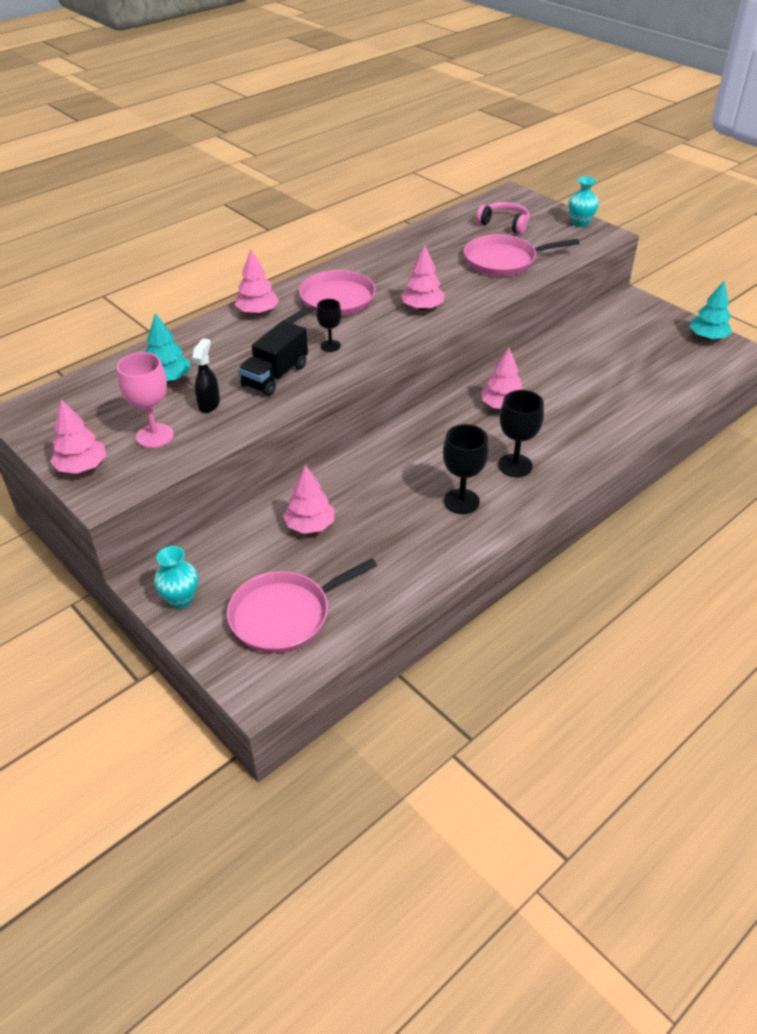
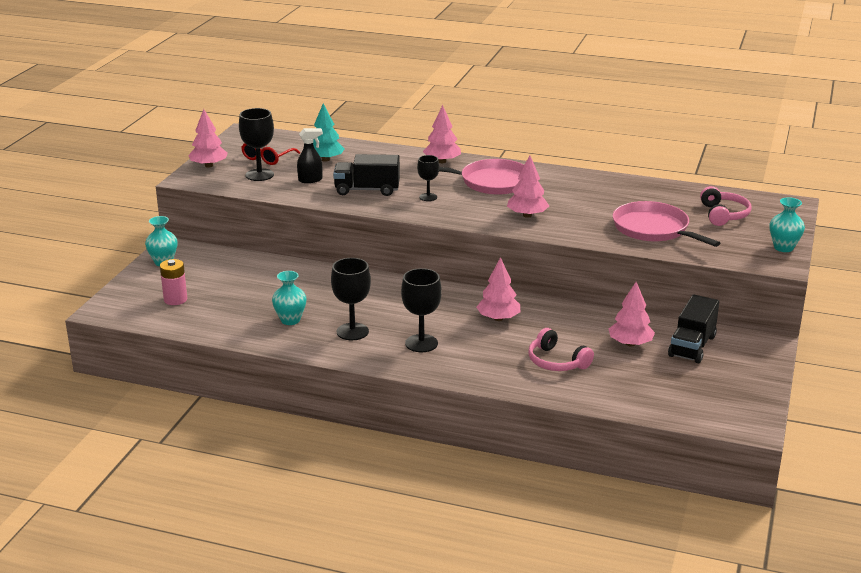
camera: 60 degrees right, 15 degrees down
pink goblet [117,352,174,448] -> black goblet [239,108,274,181]
pink pan [227,559,377,653] -> pink battery [160,259,187,305]
pink tree [283,465,335,534] -> pink tree moved to [609,282,655,347]
turquoise tree [689,281,732,340] -> none
none -> red glasses [241,143,300,165]
none -> turquoise vase [272,271,307,325]
none -> pink headphones [528,328,594,371]
none -> black truck [668,294,719,363]

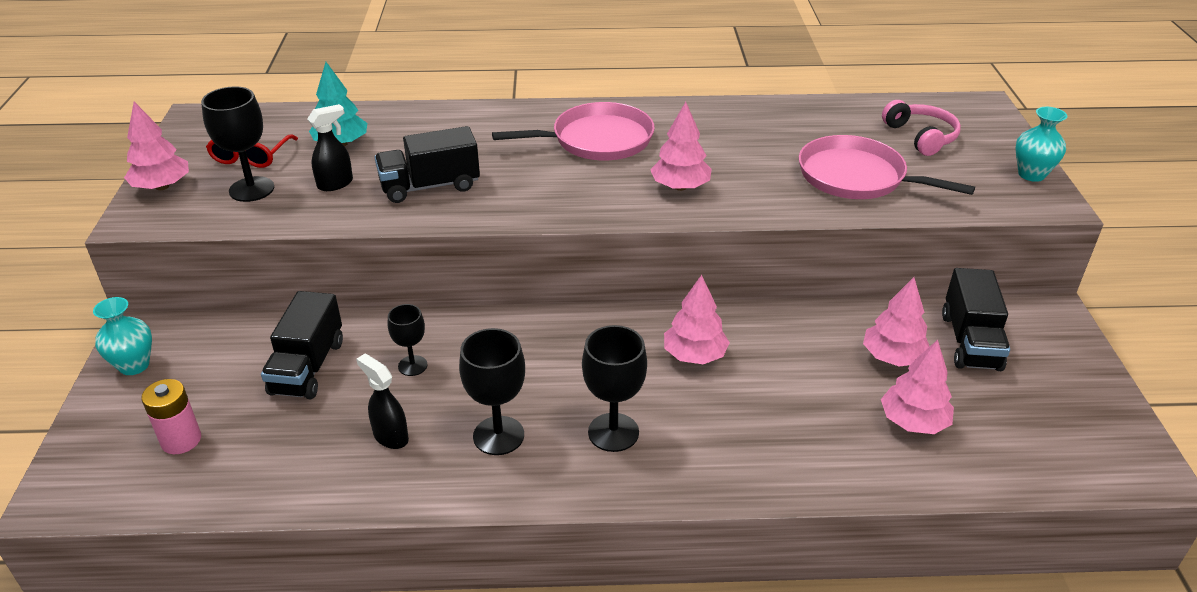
camera: 20 degrees left, 10 degrees up
turquoise vase [272,271,307,325] -> black spray bottle [356,354,409,449]
black goblet [417,155,439,201] -> black goblet moved to [388,304,428,376]
pink tree [423,105,461,163] -> pink tree moved to [881,340,954,434]
pink headphones [528,328,594,371] -> none
none -> black truck [261,291,343,399]

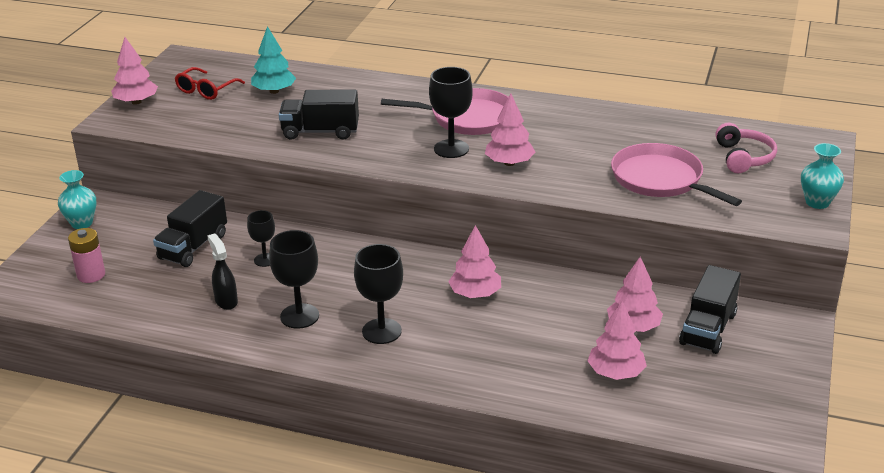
camera: 20 degrees right, 5 degrees down
black goblet [201,86,274,202] -> black goblet moved to [429,67,473,158]
black spray bottle [307,104,353,191] -> none

